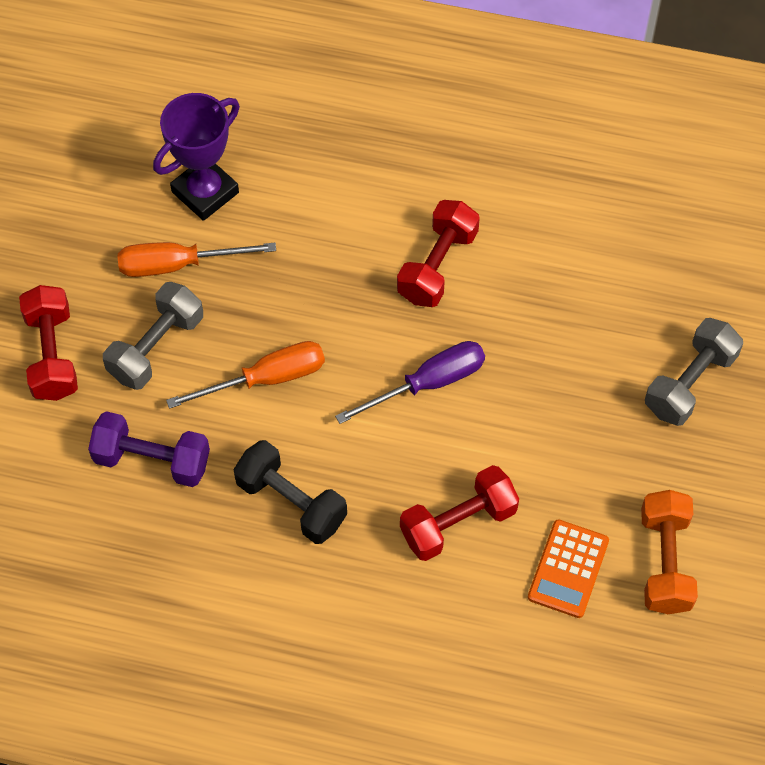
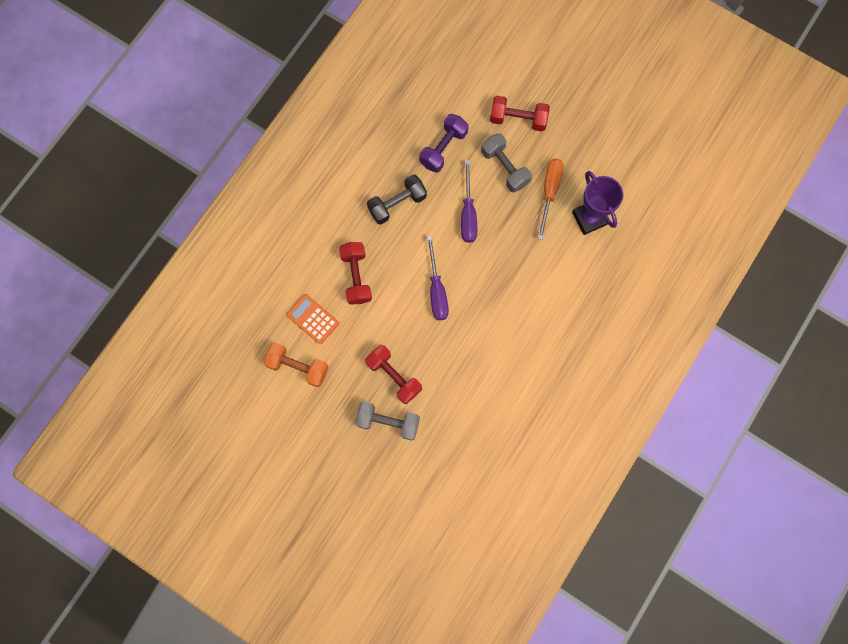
camera: 110 degrees right, 15 degrees up
orange screwdriver [166,341,325,409] -> purple screwdriver [461,160,477,243]
red dumbbell [397,200,480,307] -> red dumbbell moved to [365,345,422,404]
grey dumbbell [645,318,743,426] -> grey dumbbell turned 45 degrees counterclockwise [355,401,420,441]

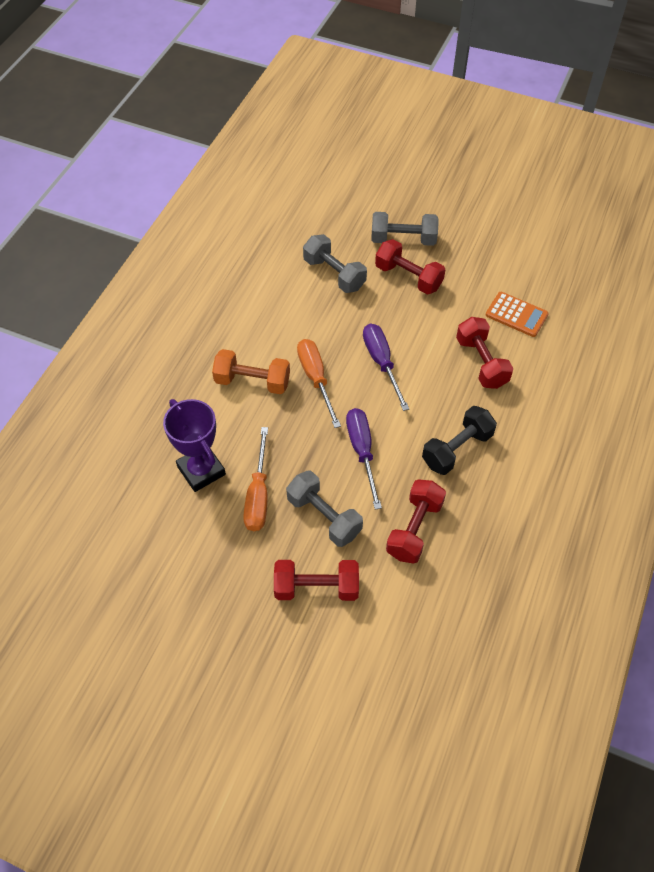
camera: 170 degrees right, 20 degrees down
orange dumbbell [263,342,328,387] -> orange dumbbell moved to [212,349,290,394]
purple dumbbell [420,114,469,173] -> red dumbbell [386,479,446,563]
none -> orange screwdriver [297,339,341,428]
none -> grey dumbbell [303,234,367,293]

